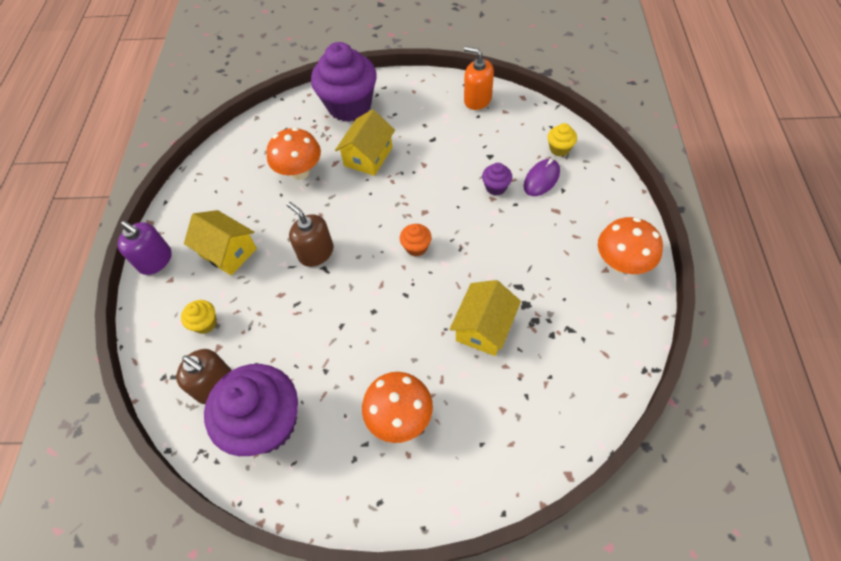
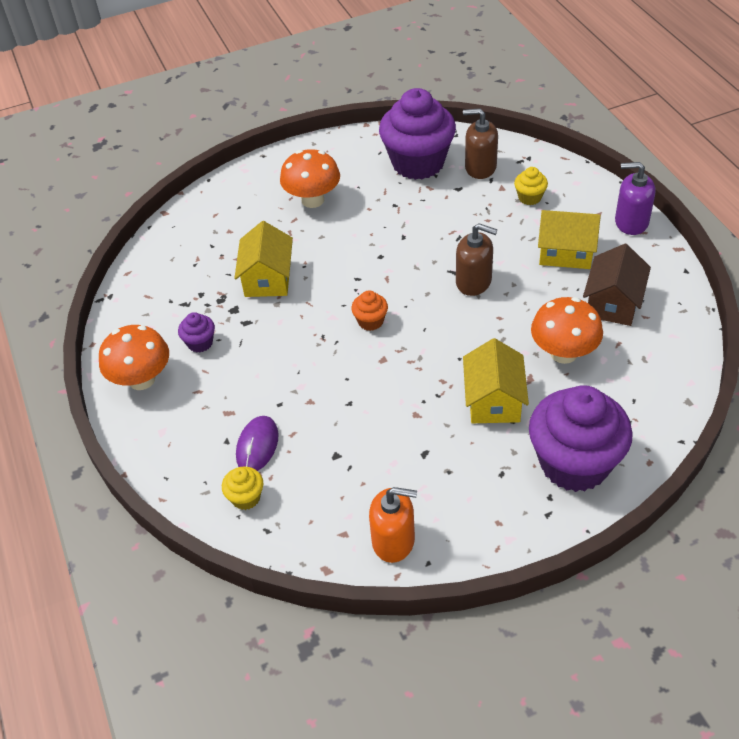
camera: 155 degrees right, 10 degrees down
purple cupcake [482,163,512,195] -> purple cupcake moved to [178,312,215,353]
none -> brown house [583,244,651,326]

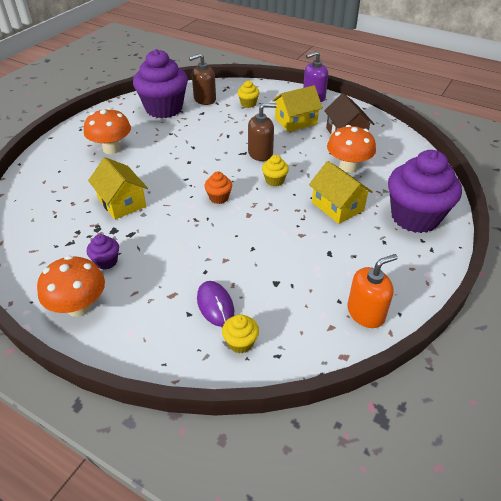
camera: 40 degrees left, 5 degrees down
none -> yellow cupcake [262,155,289,186]

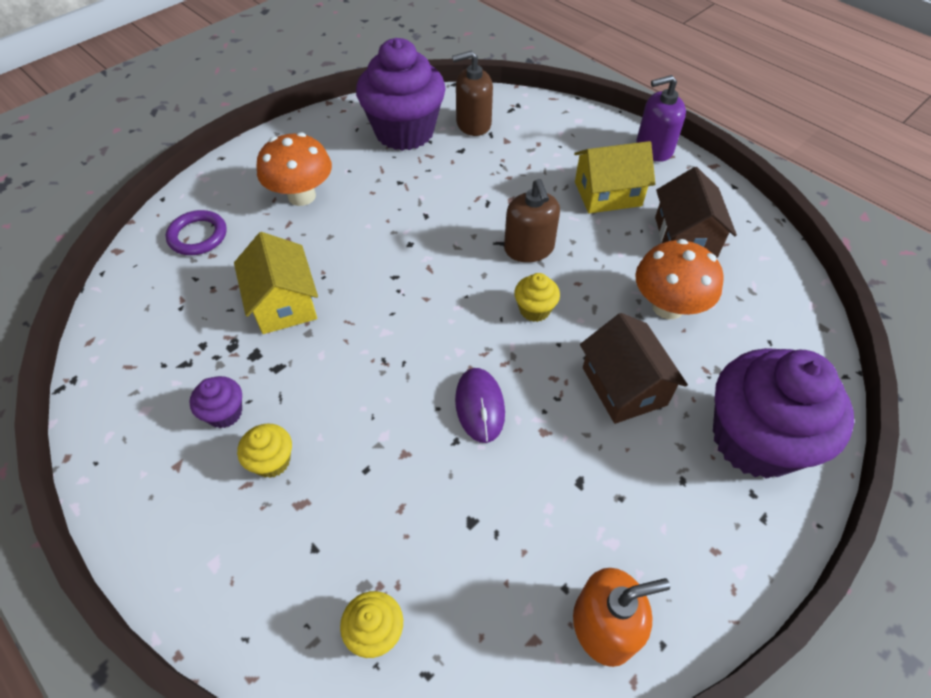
camera: 15 degrees right, 10 degrees up
orange mushroom [37,256,105,317] -> none
purple mouse [197,281,234,327] -> purple mouse moved to [455,368,505,443]
orange cupcake [204,171,232,204] -> none
yellow cupcake [237,80,260,108] -> yellow cupcake moved to [237,423,292,478]
brown soap dispenser [248,103,277,161] -> brown soap dispenser turned 75 degrees clockwise [504,179,560,262]
yellow house [309,161,373,224] -> brown house [580,313,688,424]
none -> purple ring [166,210,227,255]

